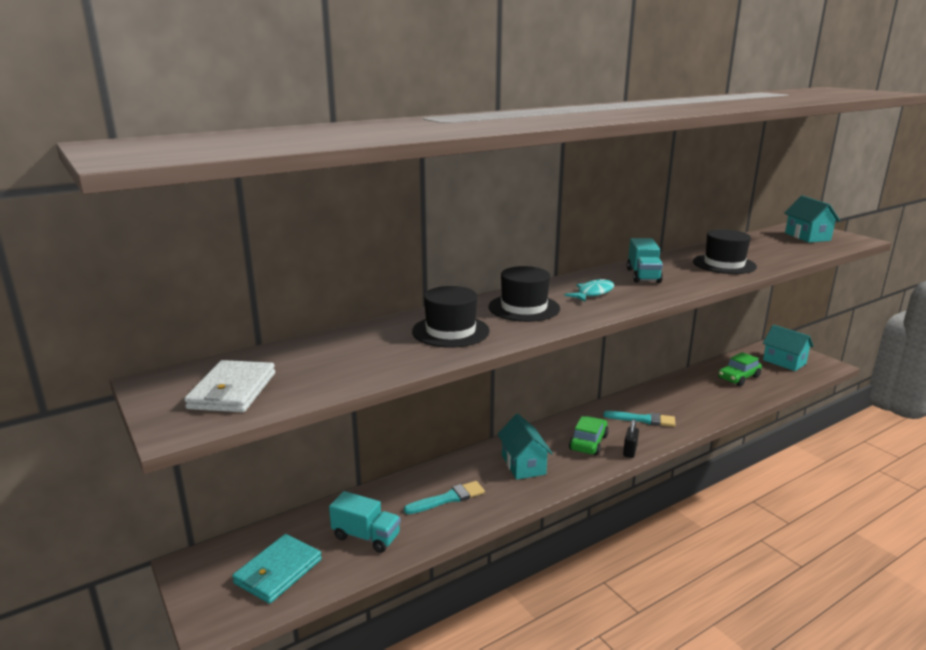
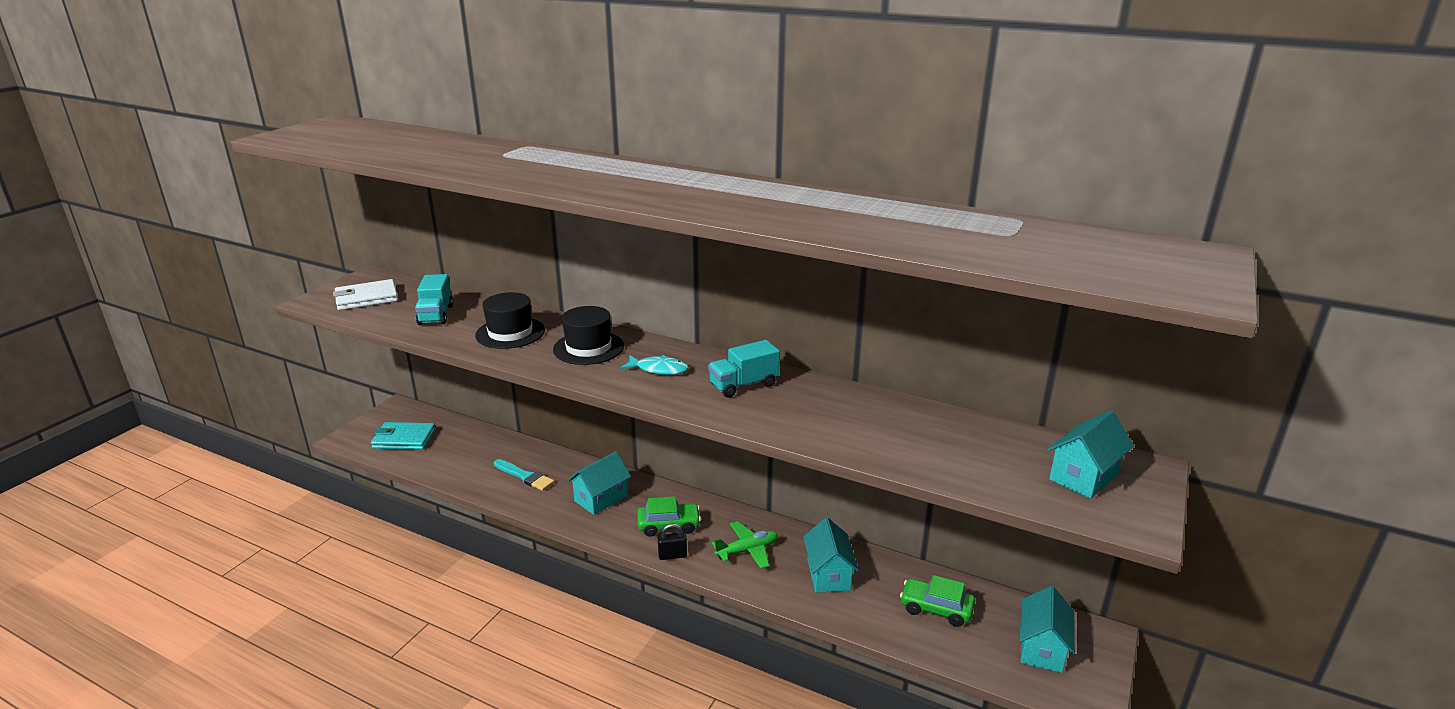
camera: 60 degrees right, 5 degrees up
turquoise truck [329,491,401,553] -> turquoise truck moved to [415,274,453,325]
turquoise brush [603,411,675,427] -> green plane [712,521,778,569]
black hat [693,229,757,274] -> none
none -> turquoise house [803,517,859,593]

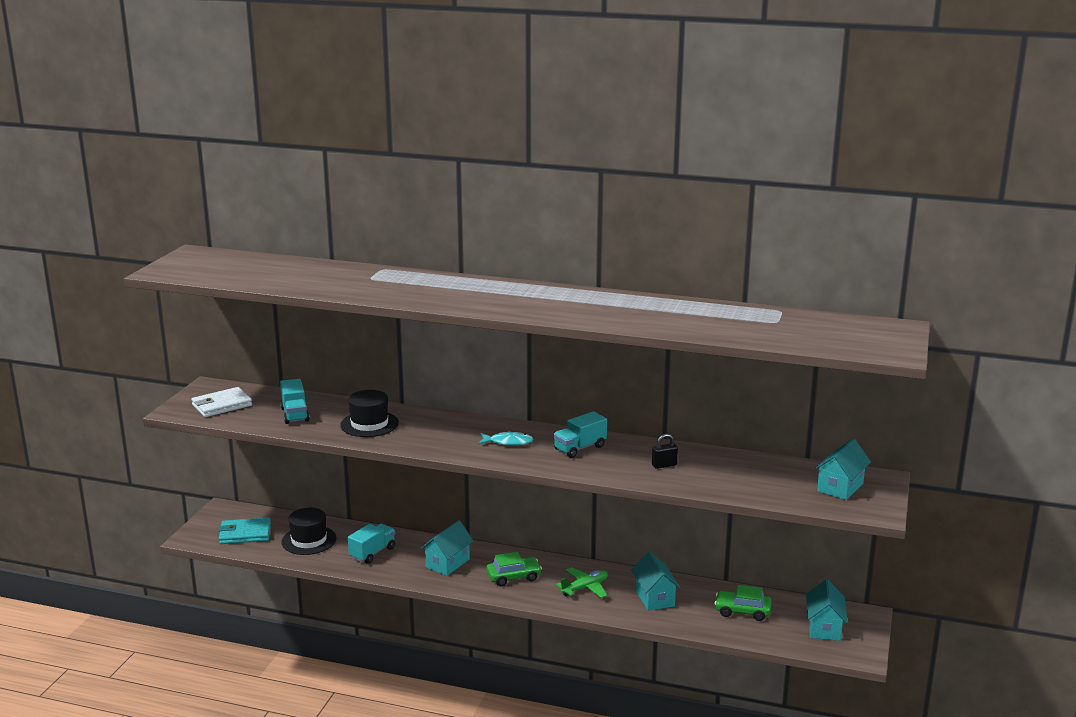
camera: 10 degrees left, 5 degrees down
turquoise brush [494,459,554,491] -> turquoise truck [348,524,395,564]
black hat [553,306,624,365] -> black hat moved to [281,508,337,555]
black padlock [658,523,687,560] -> black padlock moved to [652,434,678,469]

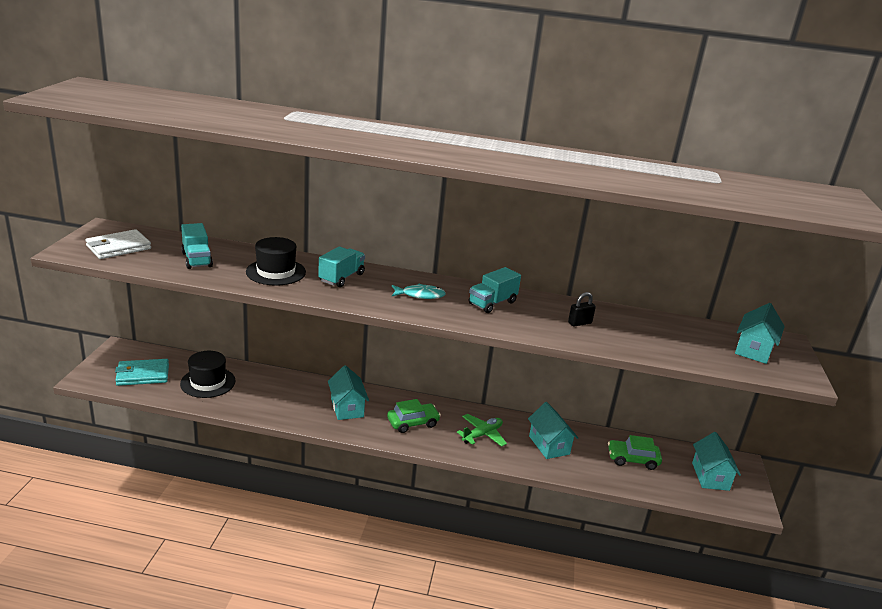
camera: 10 degrees left, 5 degrees up
turquoise truck [348,524,395,564] -> turquoise truck moved to [318,247,365,287]
turquoise house [420,520,474,576] -> turquoise house turned 45 degrees counterclockwise [328,365,369,420]

